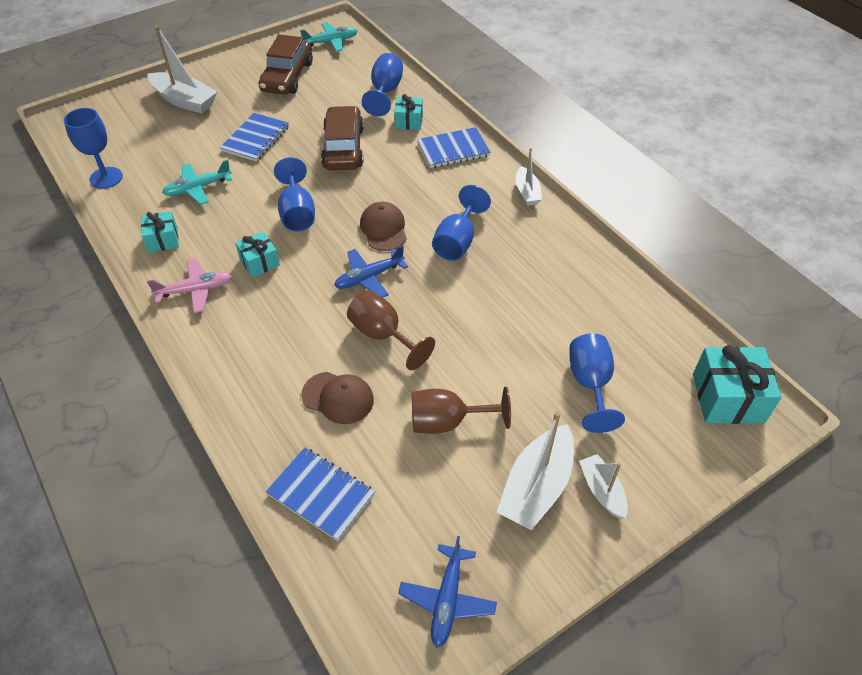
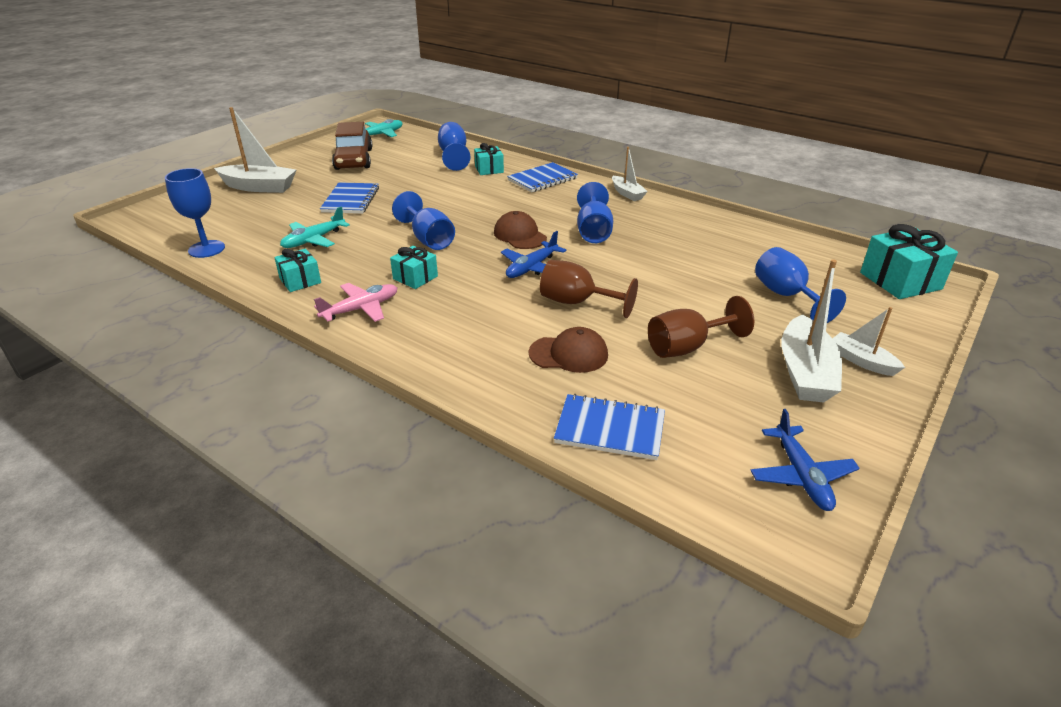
camera: 20 degrees left, 15 degrees down
brown car [321,106,364,170] -> none

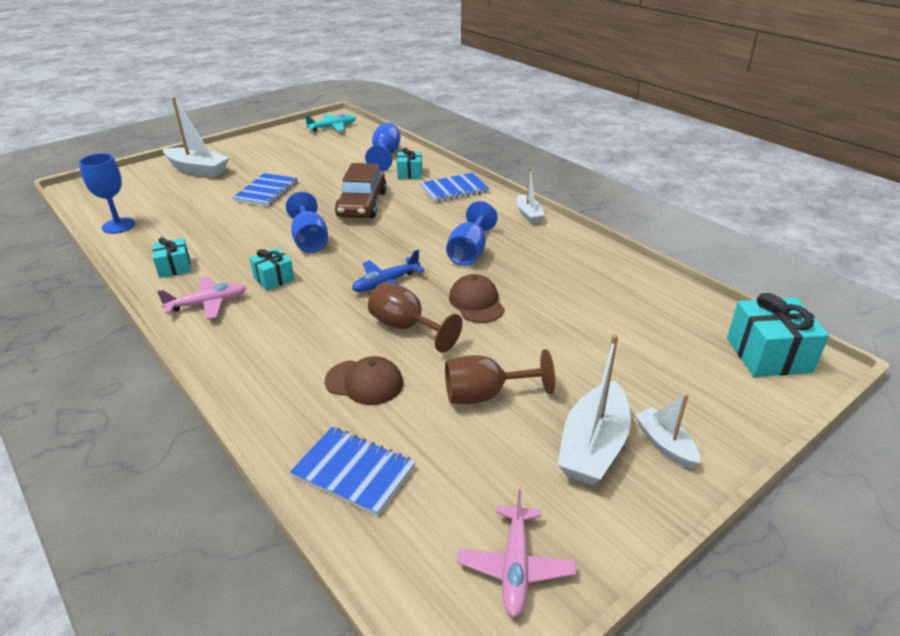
camera: 15 degrees right, 0 degrees up
turquoise plane [280,206,350,248] -> none
brown car [332,122,373,170] -> brown car moved to [335,163,387,219]
brown cap [494,211,547,249] -> brown cap moved to [449,274,505,323]
blue plane [750,409,860,511] -> pink plane [457,489,576,617]
blue goblet [755,247,846,323] -> none

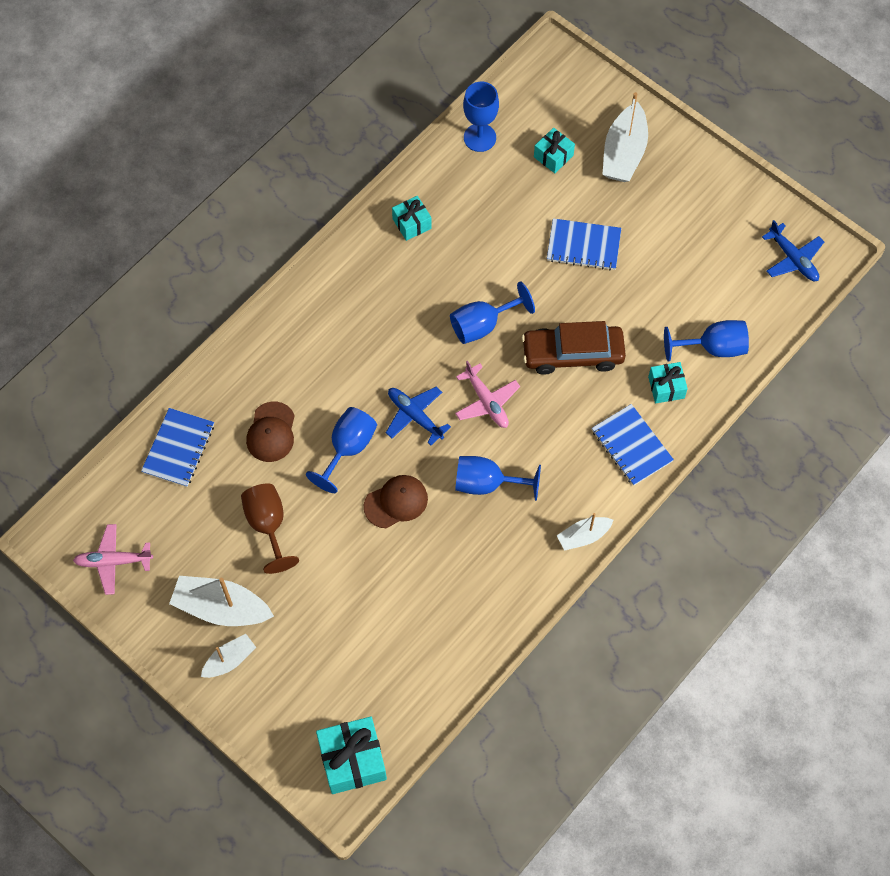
camera: 80 degrees right, 30 degrees up
pink plane [157,277,246,320] -> pink plane moved to [455,361,520,428]
turquoise gift [249,248,295,291] -> turquoise gift moved to [534,128,575,173]
turquoise plane [305,114,356,131] -> blue plane [762,220,824,281]
brown goblet [368,281,462,353] -> blue goblet [306,407,377,493]

